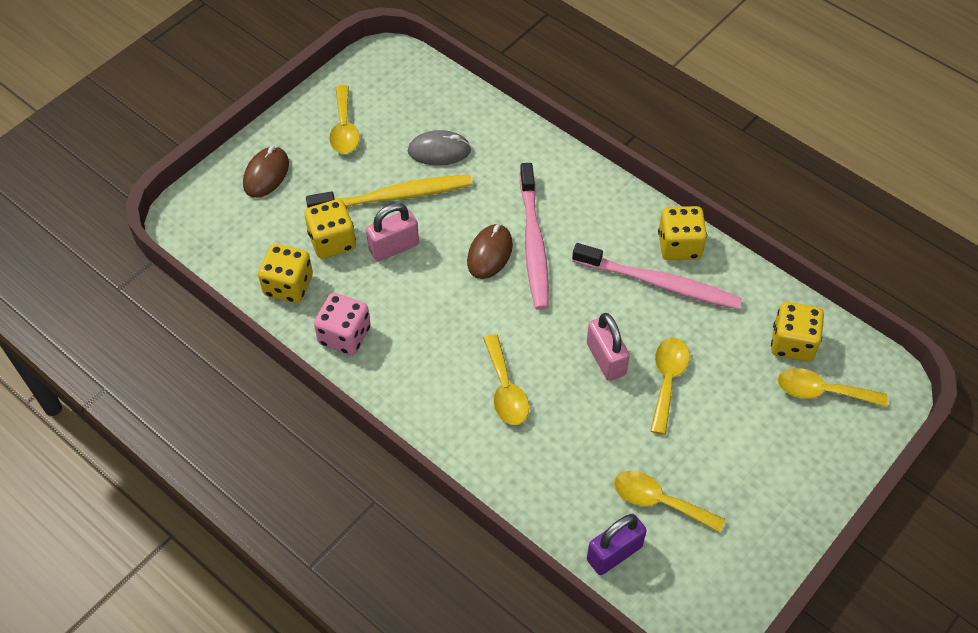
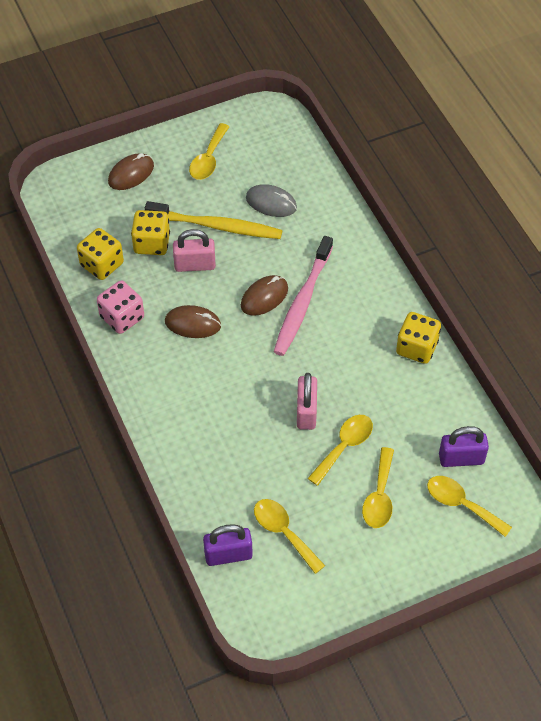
camera: 25 degrees right, 0 degrees up
yellow spoon [483,334,529,425] -> yellow spoon moved to [362,447,394,528]
pink toothbrush [572,243,742,310] -> none
yellow dice [771,302,824,362] -> purple padlock [439,426,489,467]
none -> brown mouse [165,305,221,338]

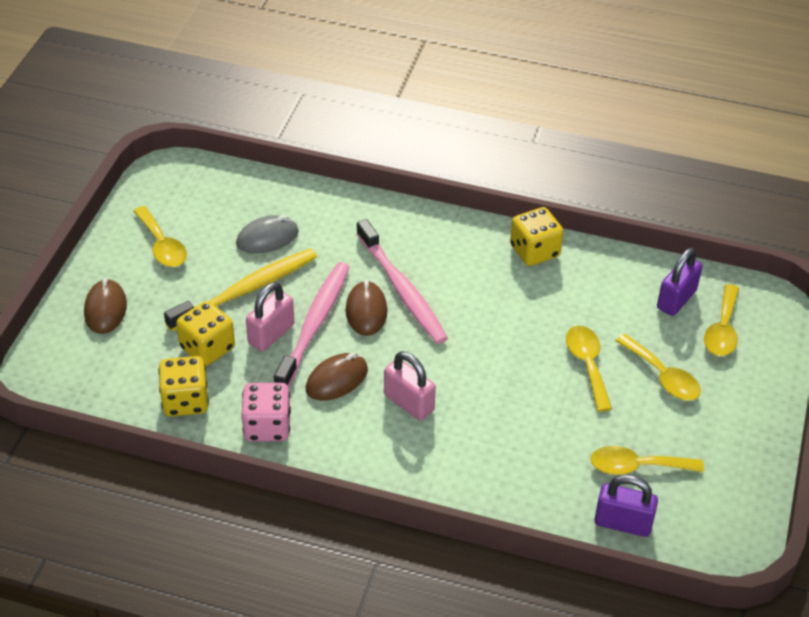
camera: 50 degrees left, 10 degrees down
purple padlock [203,524,253,566] -> purple padlock turned 75 degrees clockwise [594,475,658,537]
pink padlock [297,373,317,430] -> pink padlock moved to [384,351,436,421]
yellow spoon [427,476,512,537] -> yellow spoon turned 60 degrees counterclockwise [704,284,739,356]
none -> pink toothbrush [274,262,349,387]

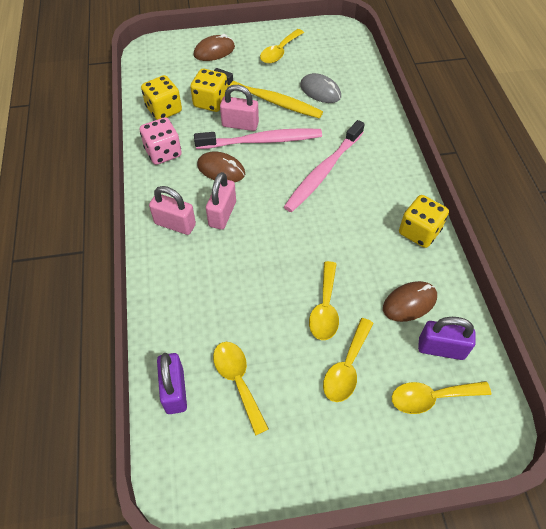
camera: 65 degrees right, 10 degrees up
brown mouse [346,280,387,336] -> brown mouse moved to [383,281,437,322]
yellow spoon [566,326,612,412] -> yellow spoon turned 135 degrees clockwise [309,261,339,340]
none -> pink padlock [149,186,196,235]

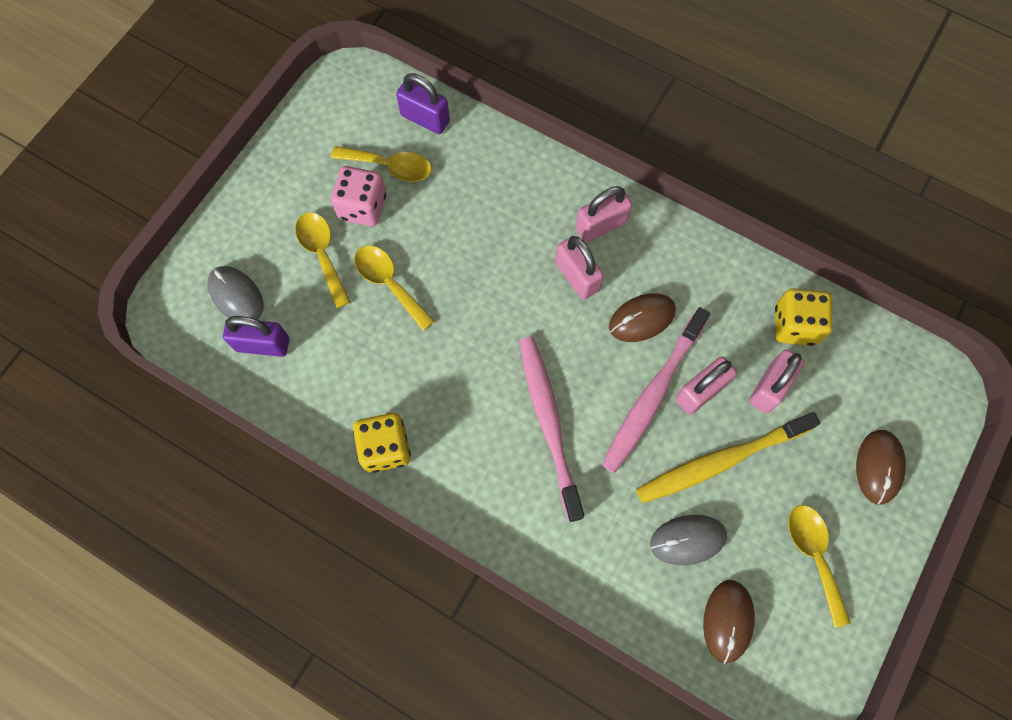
camera: 130 degrees right, 15 degrees up
pink dice [140,117,182,165] -> pink dice moved to [331,166,386,226]
yellow dice [190,69,228,112] -> pink padlock [749,350,805,413]
brown mouse [383,281,437,322] -> brown mouse moved to [703,580,755,664]
yellow spoon [392,381,491,414] -> grey mouse [208,266,264,320]
purple padlock [418,317,475,360] -> purple padlock turned 45 degrees clockwise [223,316,289,357]

